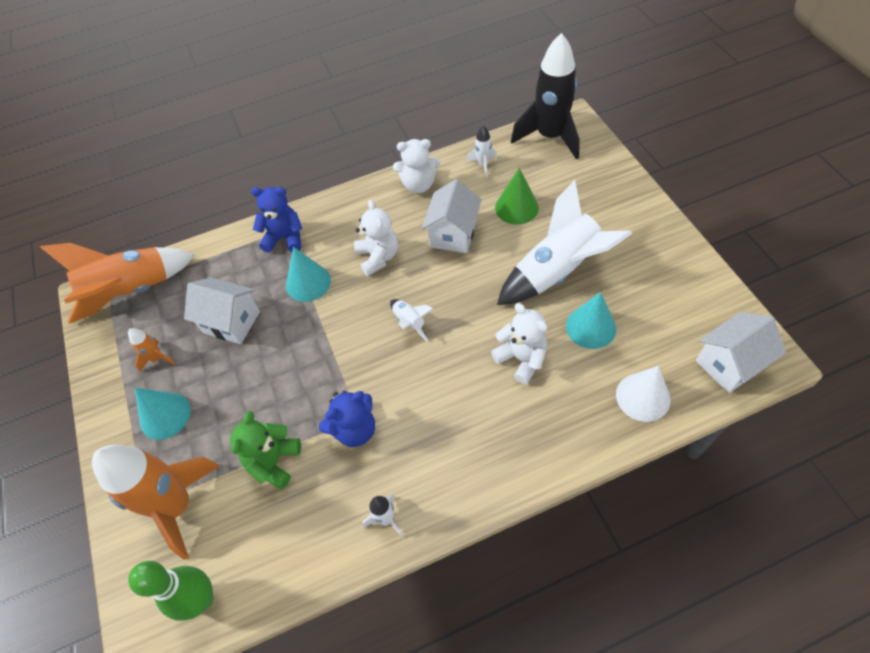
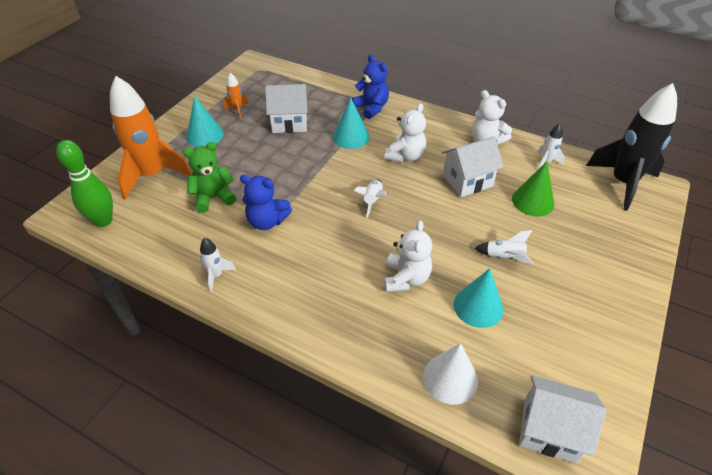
camera: 45 degrees right, 10 degrees down
orange rocket [40,243,195,324] -> none
white house [184,277,260,344] -> white house turned 75 degrees counterclockwise [265,84,307,133]
white rocket [497,180,632,305] -> white rocket [474,230,533,264], size x0.43

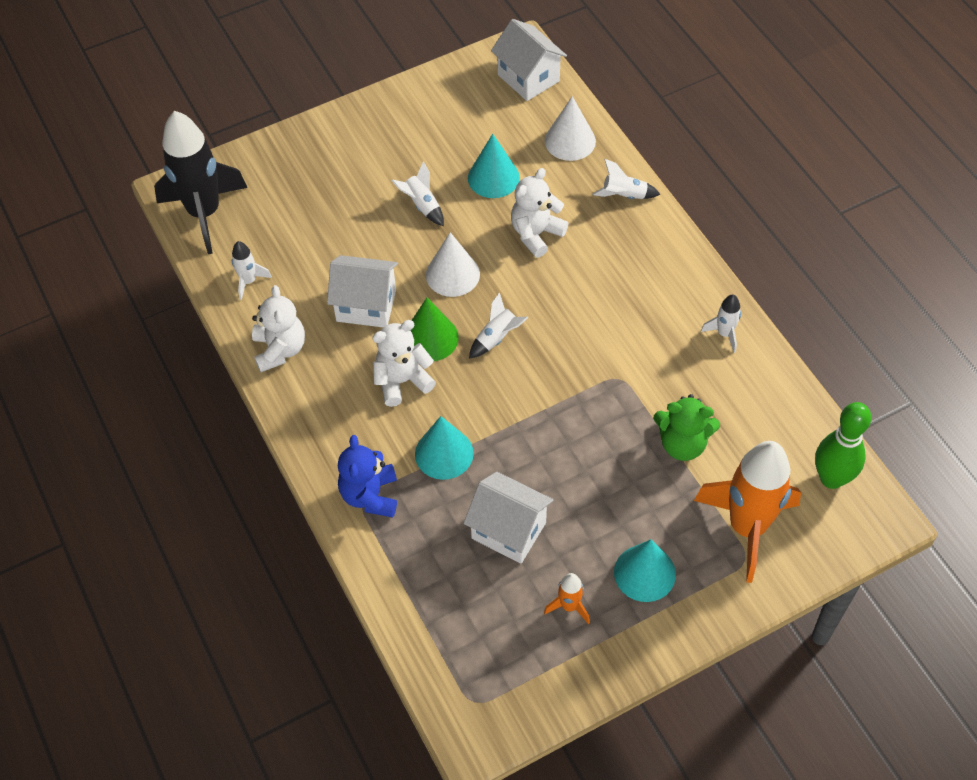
camera: 145 degrees left, 10 degrees up
blue teddy bear [240,175,292,230] -> none
green cone [512,161,554,216] -> green cone moved to [410,298,459,361]
none -> white cone [426,232,480,297]
none -> white rocket [593,159,660,199]

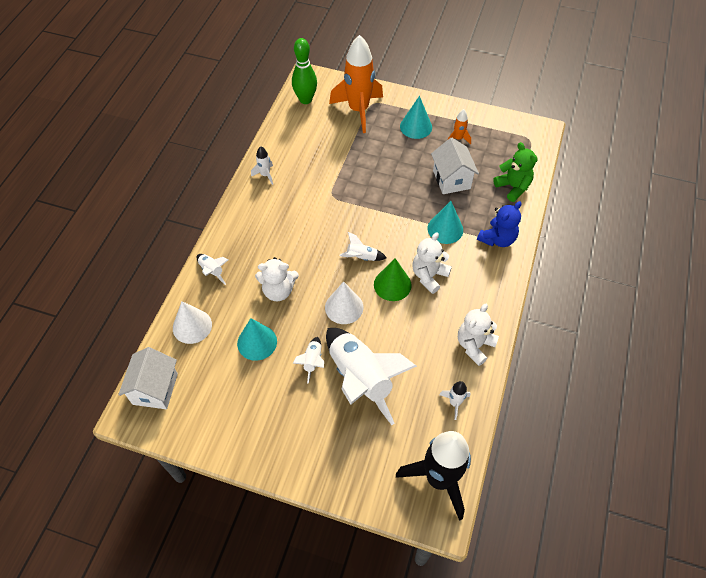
camera: 135 degrees left, 0 degrees up
white house [327,255,398,328] -> none
white teddy bear [372,320,436,407] -> white teddy bear turned 105 degrees clockwise [412,232,452,294]
green teddy bear [653,394,720,461] -> green teddy bear moved to [493,142,538,202]
none -> white rocket [326,328,417,425]

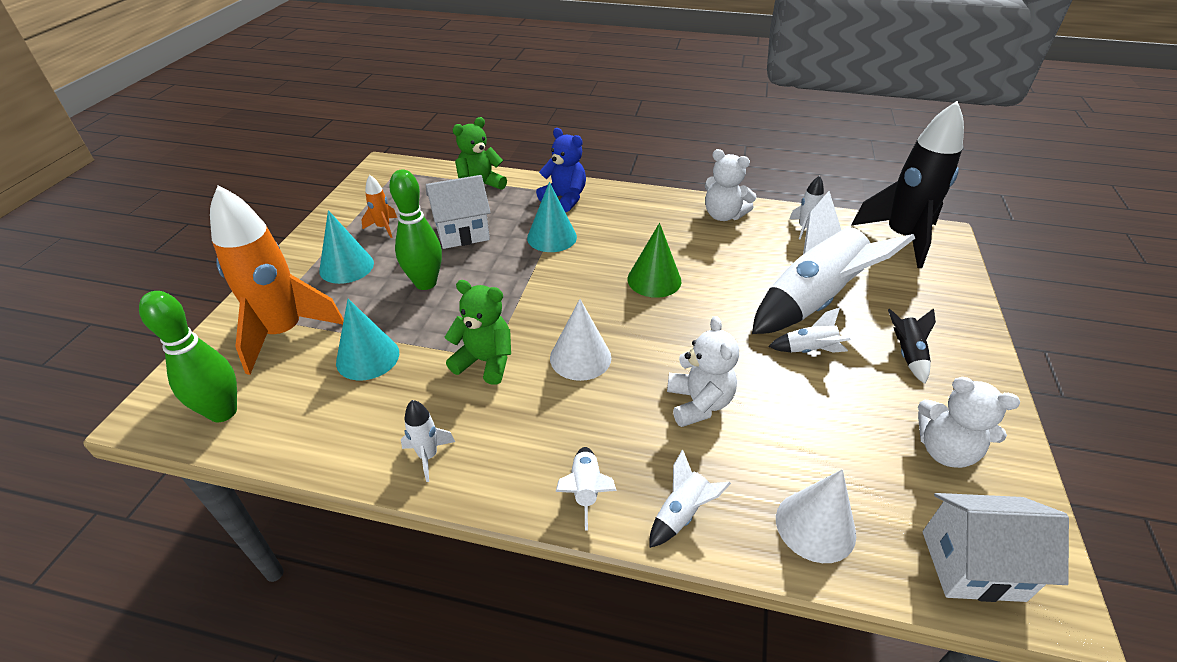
camera: 95 degrees left, 15 degrees down
turquoise cone [237,318,277,361] -> turquoise cone moved to [336,299,399,381]
white cone [325,281,363,324] -> white cone moved to [550,299,611,381]
white rocket [339,232,387,261] -> white rocket moved to [556,447,617,531]
white teddy bear [412,232,452,294] -> white teddy bear moved to [918,377,1020,468]
none -> green bowling pin [389,170,442,290]
none -> green teddy bear [445,280,511,385]
none -> black rocket [888,308,936,384]

